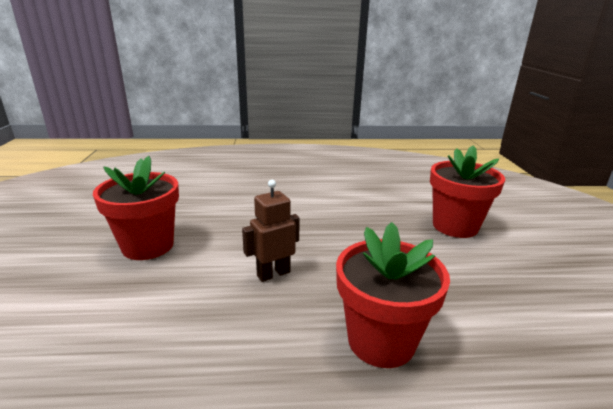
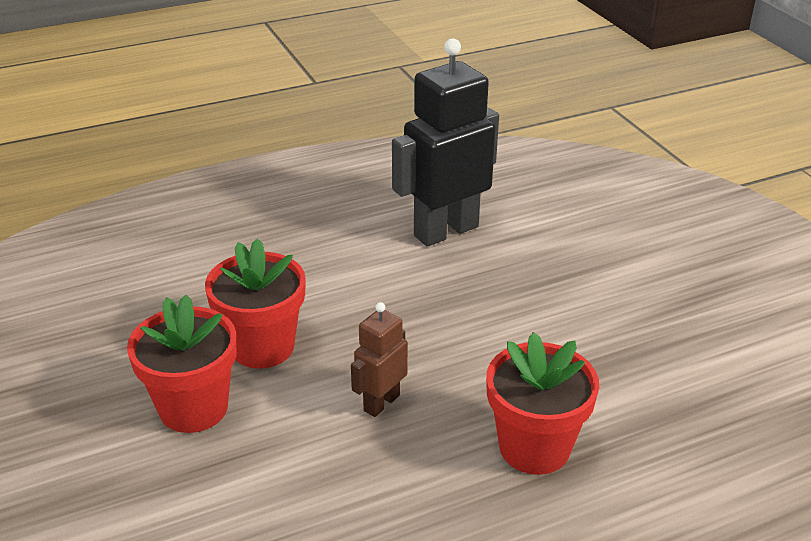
camera: 20 degrees left, 10 degrees up
red flower pot [430,145,505,238] -> red flower pot moved to [205,238,306,369]
none -> black robot [392,38,499,247]

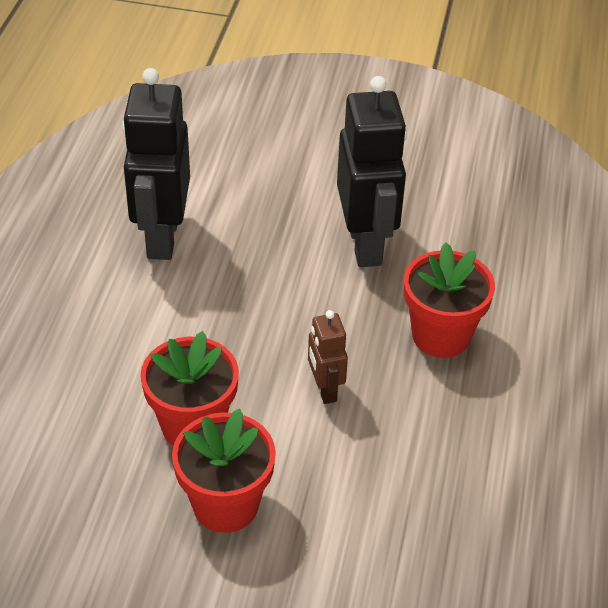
camera: 55 degrees left, 10 degrees up
none -> black robot [337,76,407,267]

